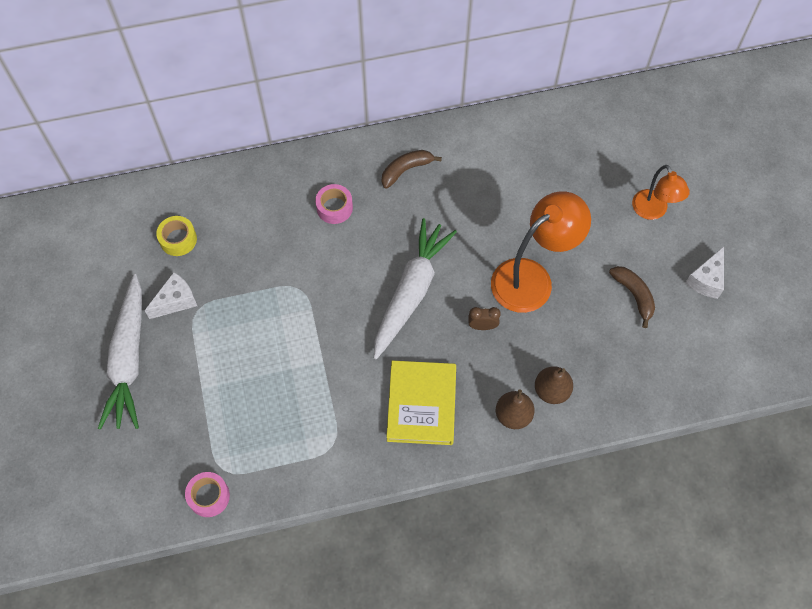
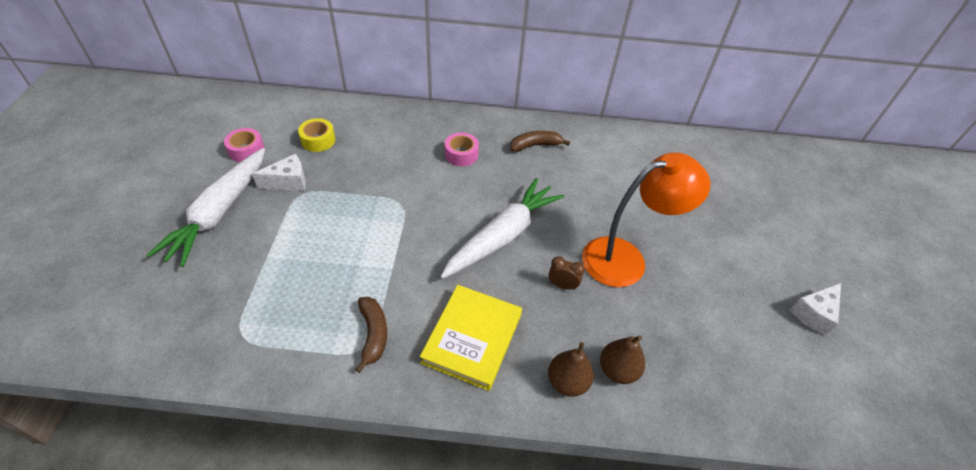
camera: 15 degrees right, 15 degrees down
pink tape [185,472,230,517] -> pink tape moved to [224,128,265,162]
brown banana [609,266,655,328] -> brown banana moved to [355,297,387,373]
orange lamp [632,165,690,220] -> none

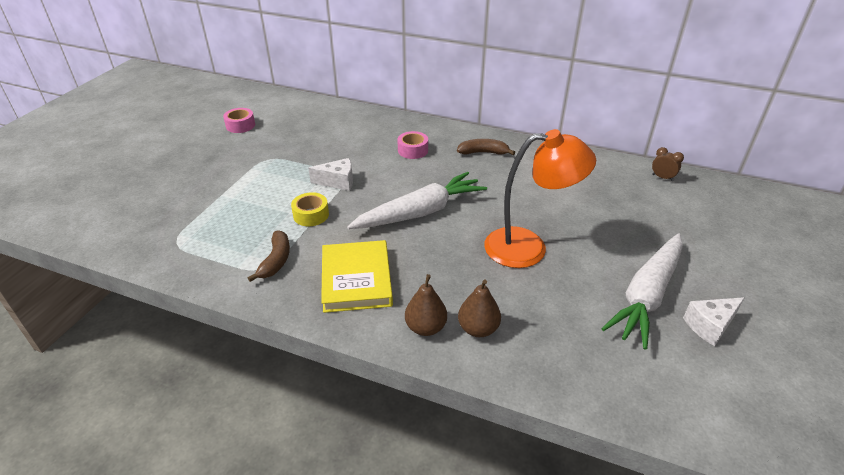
camera: 20 degrees right, 10 degrees down
white carrot [147,148,265,267] -> white carrot moved to [601,233,683,350]
white cheese [252,154,306,191] -> white cheese moved to [308,158,353,191]
yellow tape [298,118,335,152] -> yellow tape moved to [291,192,329,226]
yellow book [420,285,522,391] -> yellow book turned 45 degrees counterclockwise [321,240,393,313]
brown clock [549,256,585,290] -> brown clock moved to [652,147,684,181]

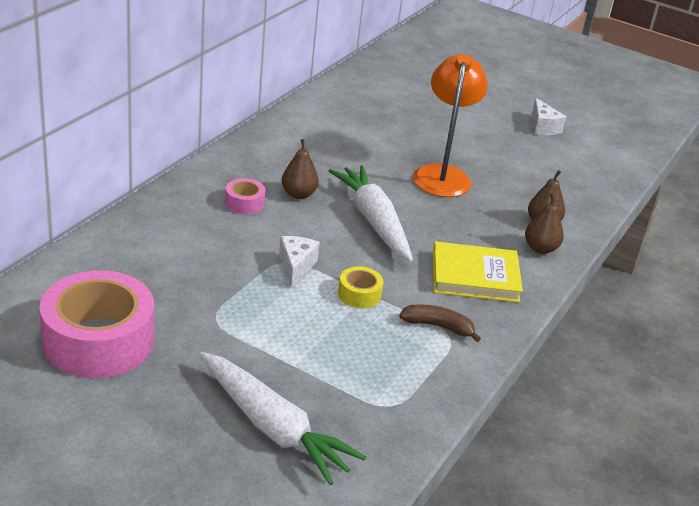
camera: 85 degrees left, 5 degrees down
pink tape [223,108,255,133] -> pink tape [40,270,154,378], size x2.28
brown banana [457,139,516,155] -> none
white carrot [601,233,683,350] -> white carrot moved to [199,352,367,485]
brown clock [652,147,684,181] -> none
none -> brown pear [282,139,319,199]

